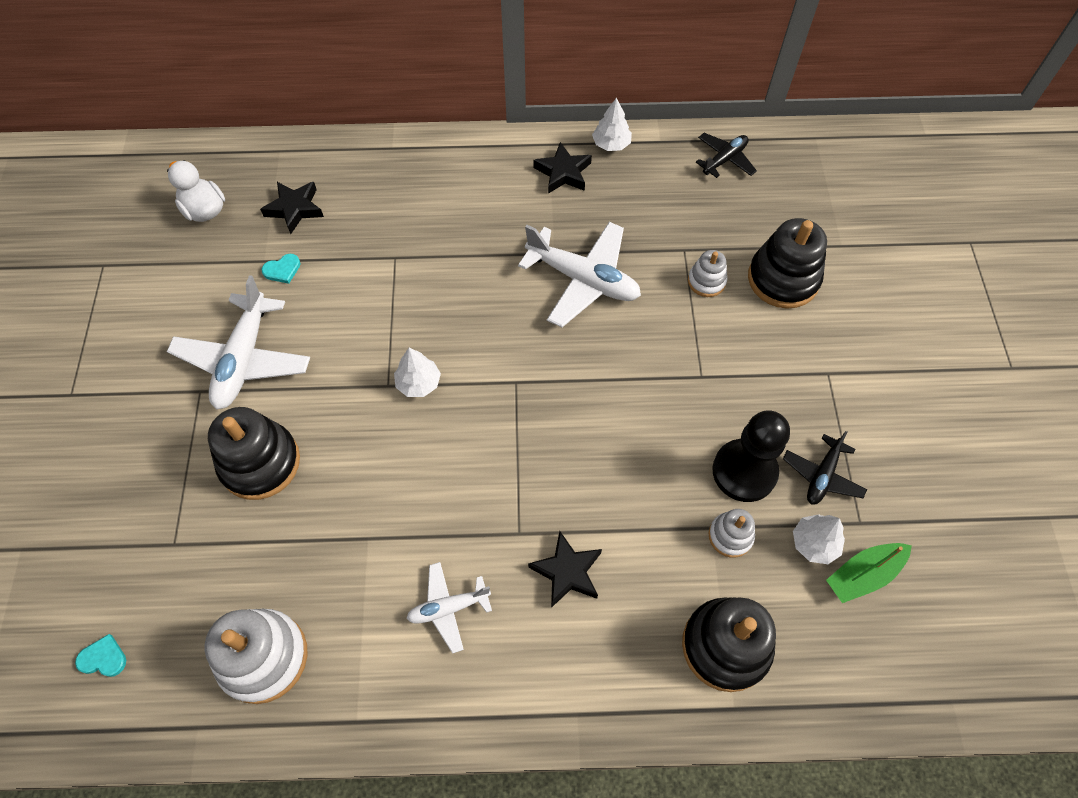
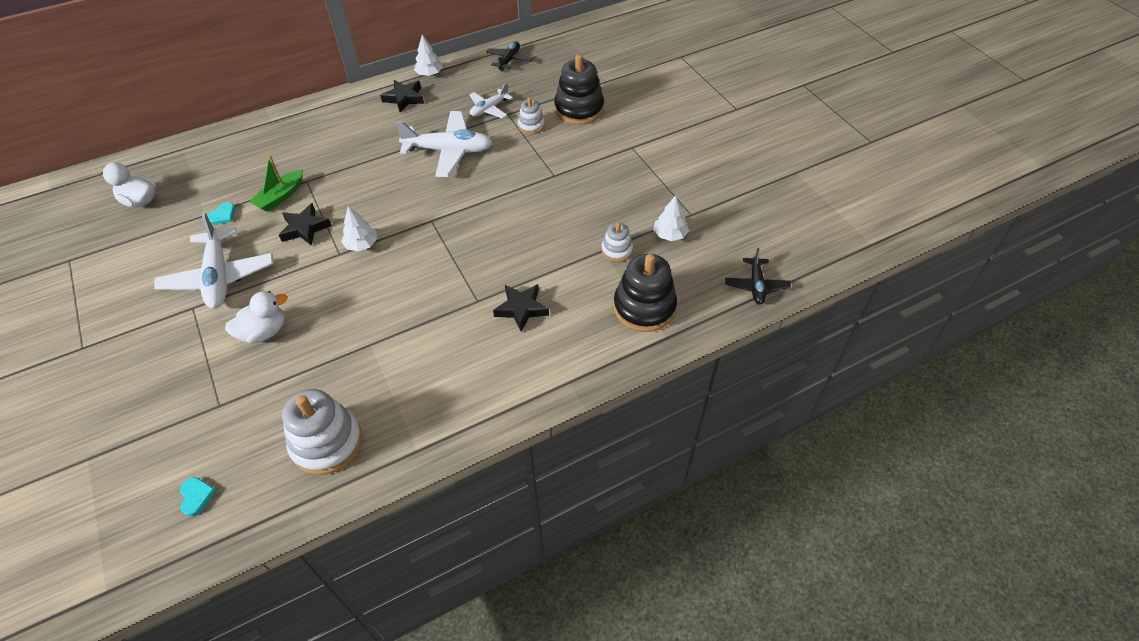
camera: 25 degrees left, 10 degrees down
turquoise heart [75,634,126,677] -> turquoise heart turned 90 degrees clockwise [180,477,216,516]
black stacking toy [208,407,300,500] -> white duck [225,291,287,344]
black star [260,182,324,234] -> black star moved to [279,203,332,246]
white plane [406,562,492,654] -> white plane moved to [469,83,513,118]
black pawn [712,410,790,502] -> none
black plane [783,431,867,505] -> black plane moved to [725,248,791,304]
green boat [826,543,912,603] -> green boat moved to [249,155,303,212]

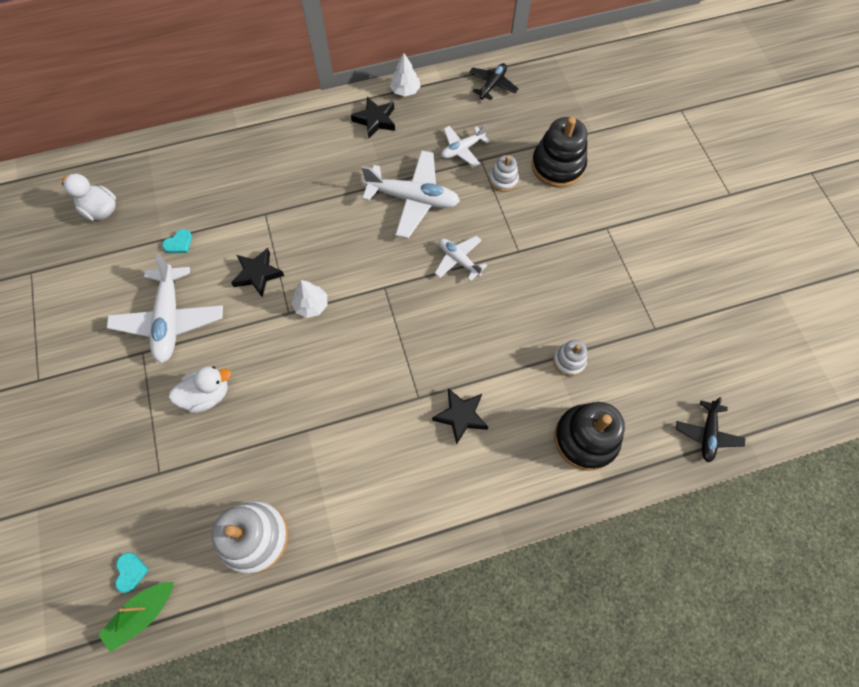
camera: 10 degrees right, 15 degrees up
green boat [249,155,303,212] -> green boat moved to [98,582,174,653]
white tree [653,196,689,241] -> none
none -> white plane [435,236,487,281]

